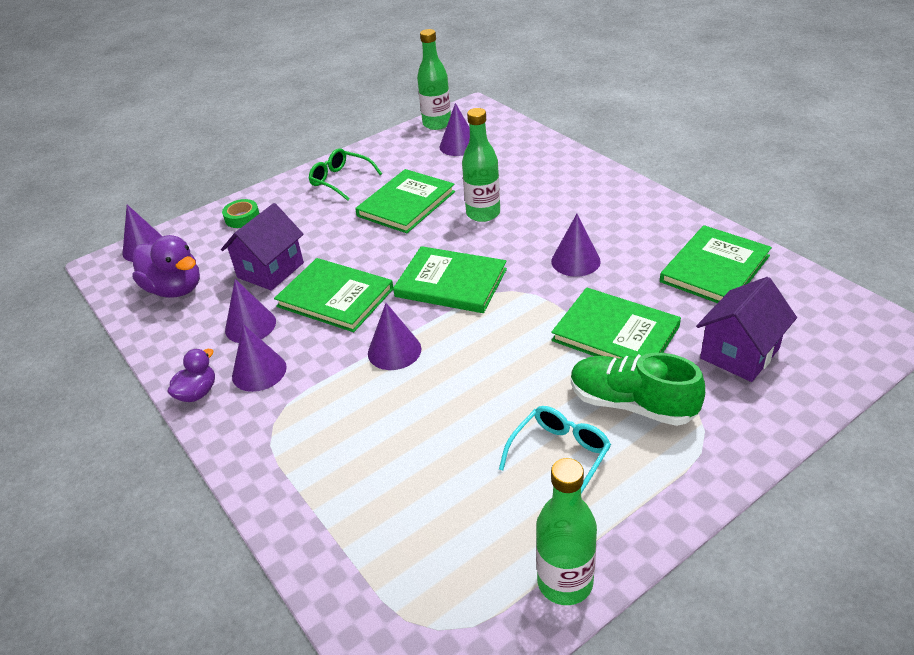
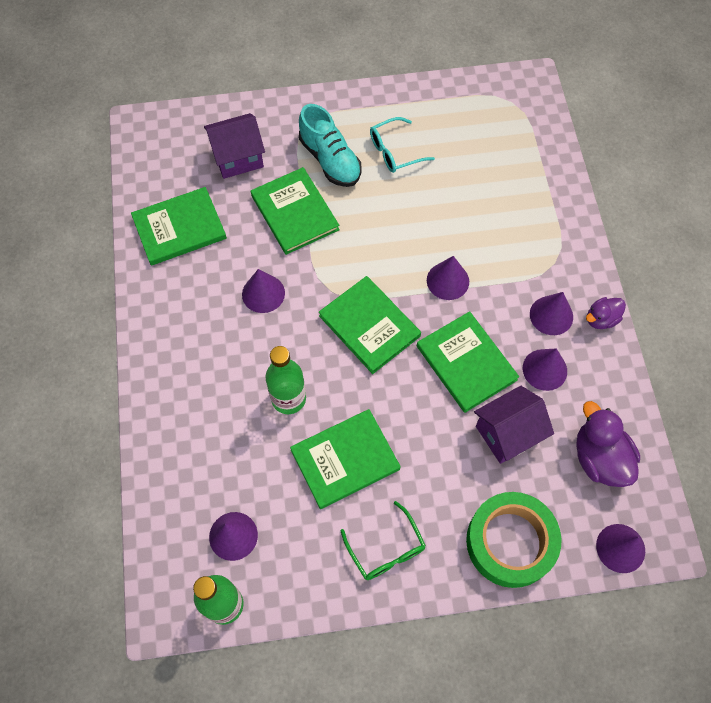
camera: 155 degrees left, 25 degrees up
green tape [222,199,260,228] -> green tape [466,492,561,588], size x2.26
green bottle [536,458,597,605] -> none
green shoe [571,353,705,426] -> turquoise shoe [299,104,361,187]

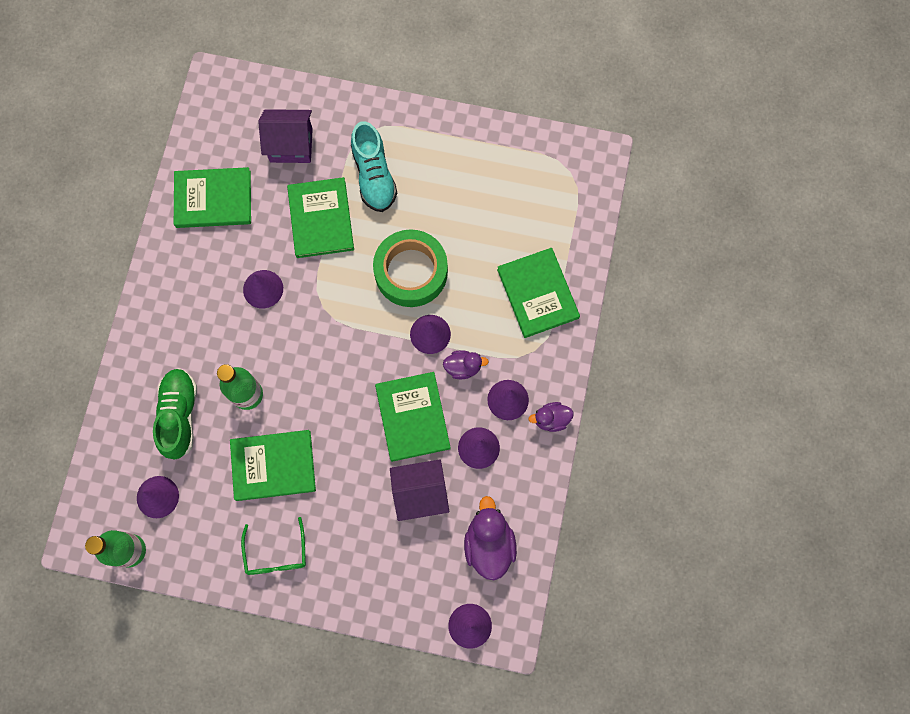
camera: 20 degrees right, 10 degrees up
green book [319,276,421,374] -> green book moved to [497,248,580,338]
turquoise glasses [370,117,435,173] -> none
green tape [466,492,561,588] -> green tape moved to [373,229,448,307]
none -> green shoe [153,368,197,460]
none -> purple duck [443,350,489,379]

